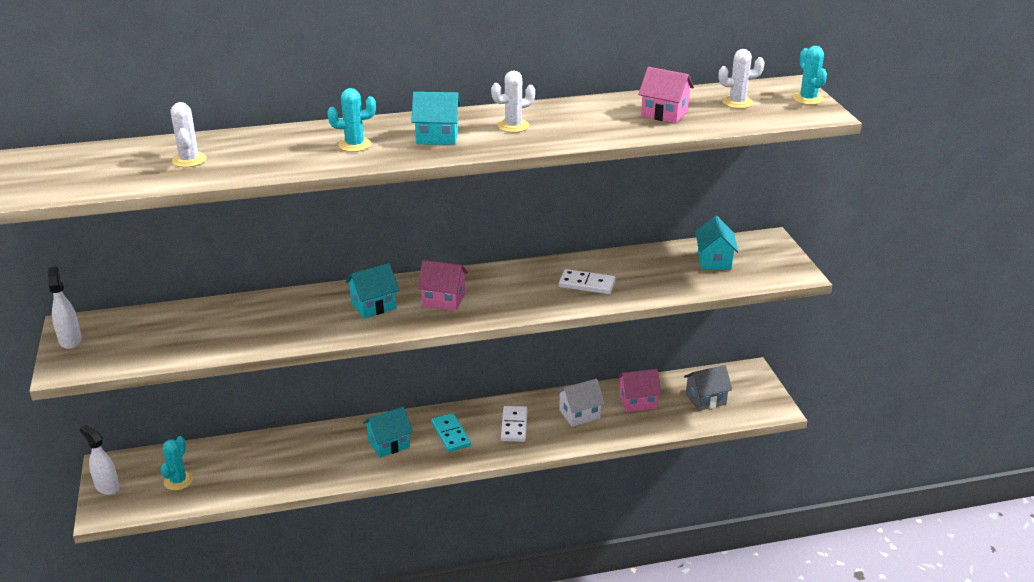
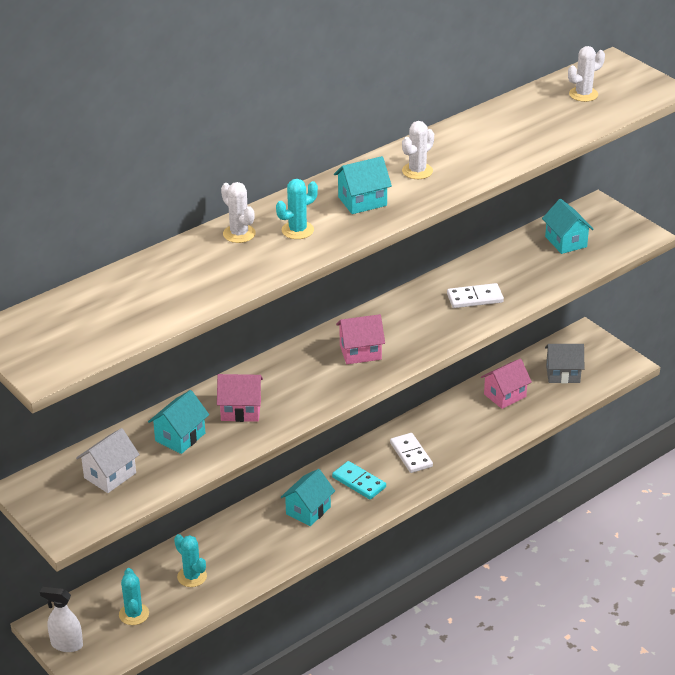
camera: 25 degrees left, 5 degrees up
white spray bottle [48,266,82,349] -> none
white cactus [170,102,207,167] -> white cactus moved to [221,182,256,243]
turquoise house [345,263,399,319] -> turquoise house moved to [148,390,209,454]
white house [556,379,605,427] -> white house moved to [76,428,140,493]
pink house [638,67,694,124] -> pink house moved to [217,374,263,422]
grey house [684,365,732,411] -> grey house turned 45 degrees clockwise [545,344,584,384]
turquoise cactus [793,46,827,105] -> turquoise cactus moved to [174,534,207,587]

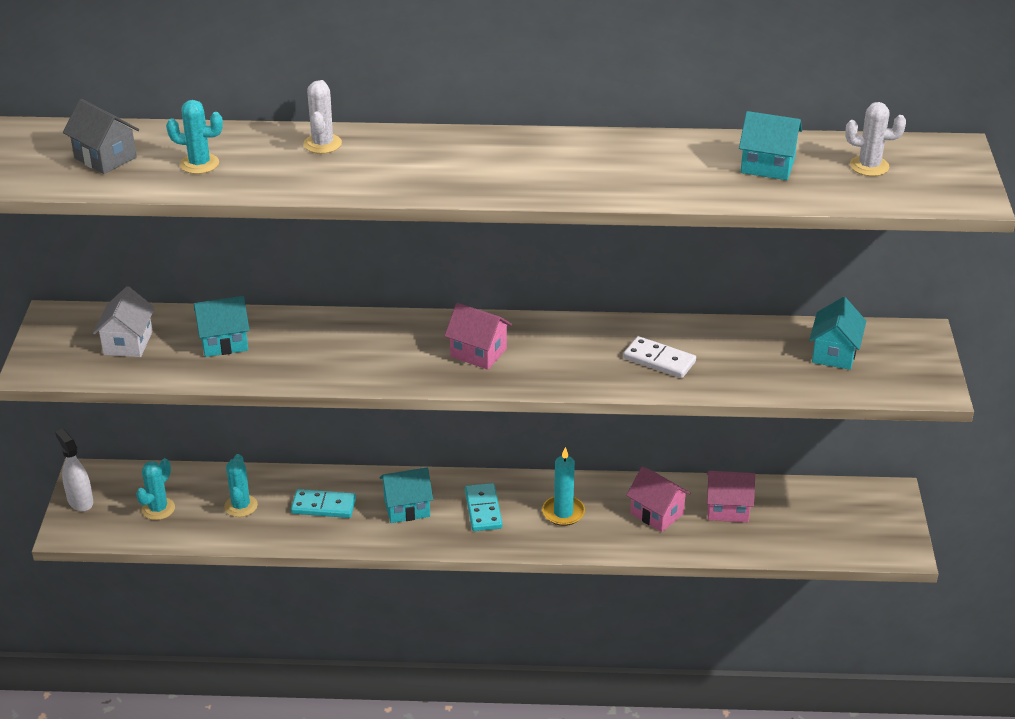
camera: 40 degrees right, 0 degrees up
white house [76,428,140,493] -> white house turned 75 degrees counterclockwise [93,286,155,357]
pink house [217,374,263,422] -> pink house moved to [626,467,691,532]
turquoise cactus [276,179,318,239] -> turquoise cactus moved to [166,100,223,174]
turquoise house [334,156,392,214] -> turquoise house moved to [739,111,802,180]
white domino [390,433,433,473] -> turquoise candle [542,447,585,526]
white cactus [402,121,434,179] -> none
grey house [545,344,584,384] -> grey house moved to [63,99,139,174]
none -> turquoise domino [291,489,356,518]

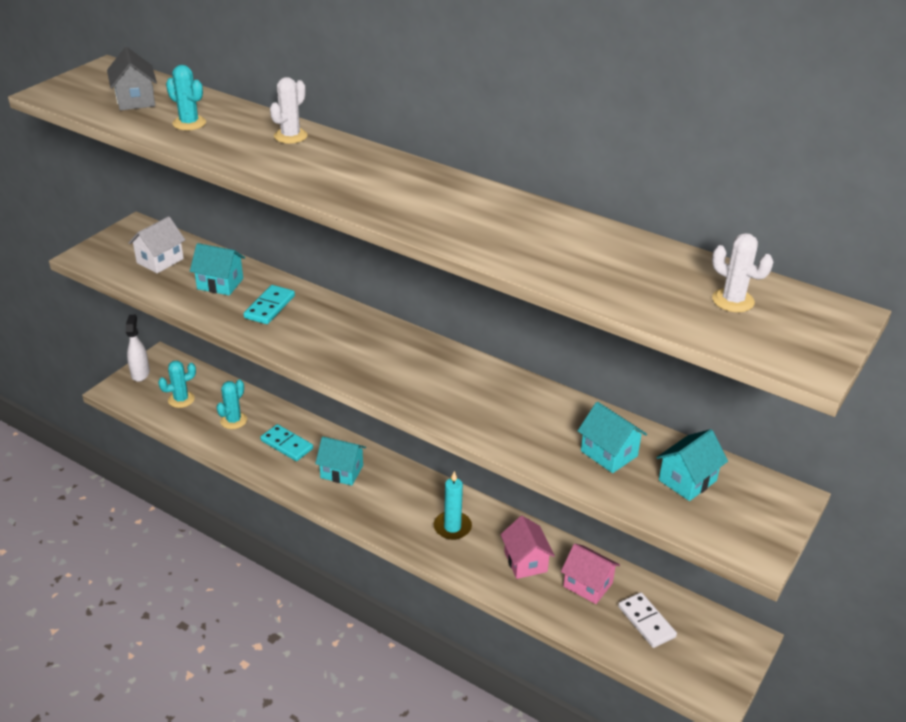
camera: 30 degrees right, 0 degrees up
pink house [445,303,512,370] -> none
turquoise domino [465,483,503,531] -> turquoise domino moved to [243,285,295,324]
white domino [623,336,696,378] -> white domino moved to [618,592,677,648]
turquoise house [739,111,802,180] -> turquoise house moved to [578,402,647,473]

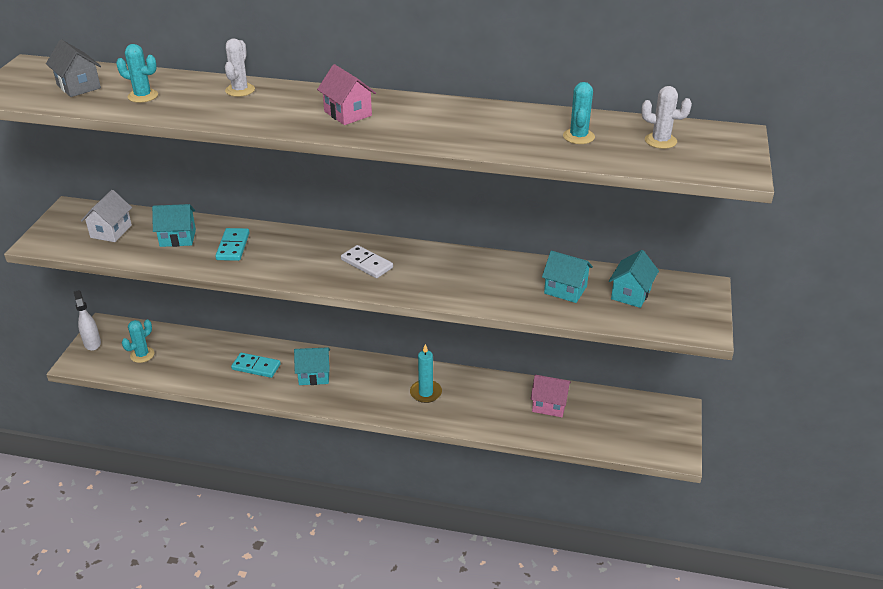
camera: 20 degrees left, 0 degrees up
turquoise cactus [217,379,247,429] -> turquoise cactus moved to [563,82,595,144]
pink house [500,516,555,579] -> pink house moved to [317,64,376,125]
white domino [618,592,677,648] -> white domino moved to [341,245,393,278]

